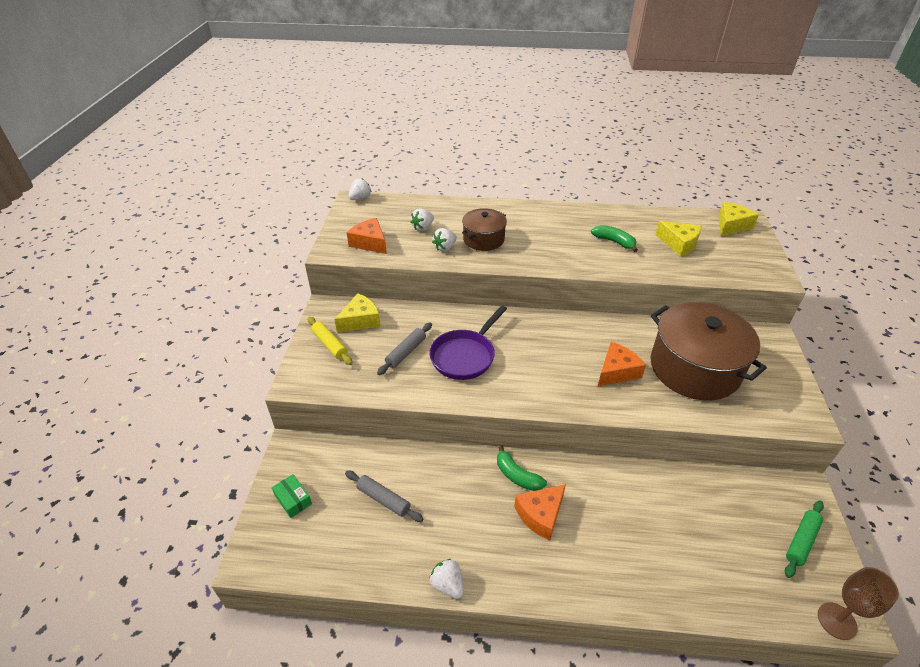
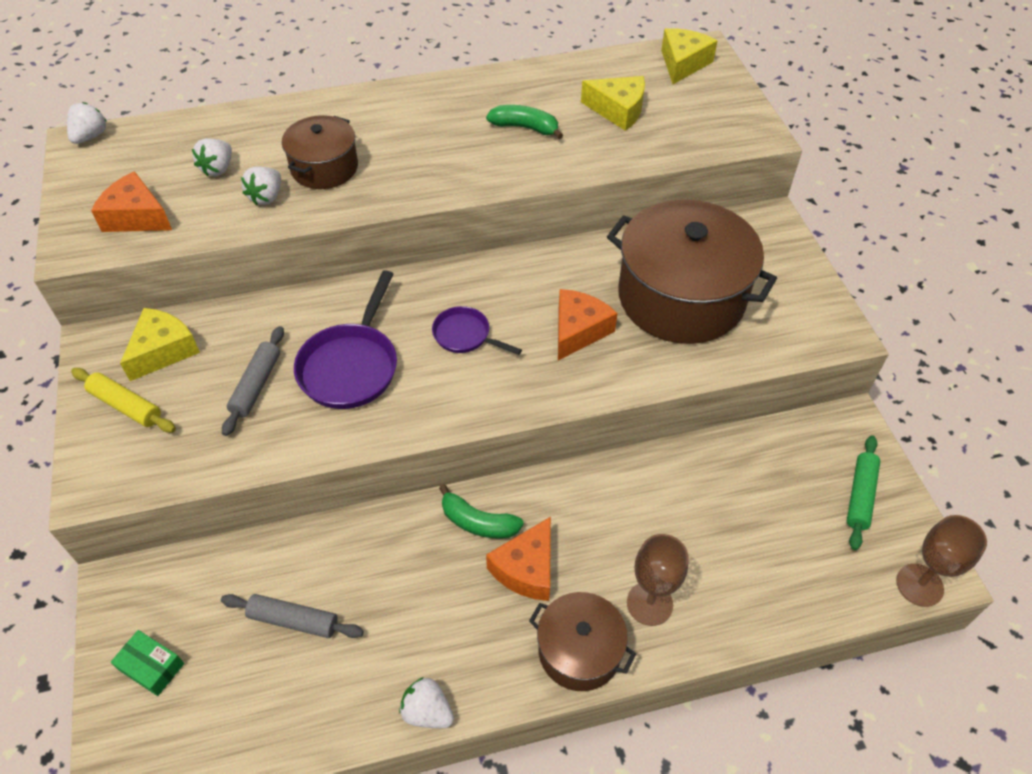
camera: 20 degrees left, 10 degrees up
none -> purple pan [432,306,522,355]
none -> brown pot [529,592,636,691]
none -> brown goblet [627,534,689,626]

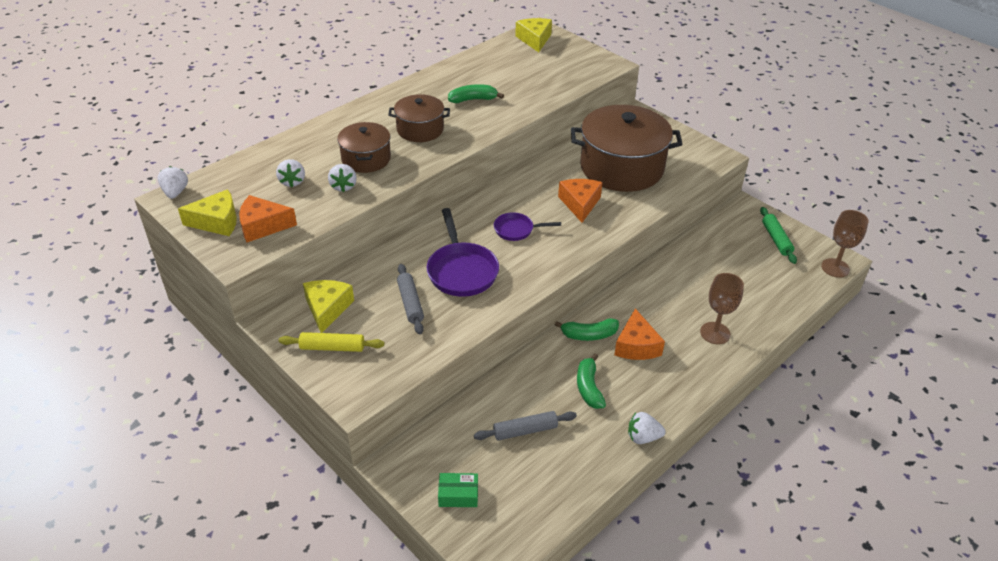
camera: 30 degrees left, 10 degrees down
brown pot [529,592,636,691] -> brown pot moved to [388,94,450,142]
yellow cheese [581,76,645,131] -> yellow cheese moved to [178,189,237,236]
none -> green banana [577,354,606,409]

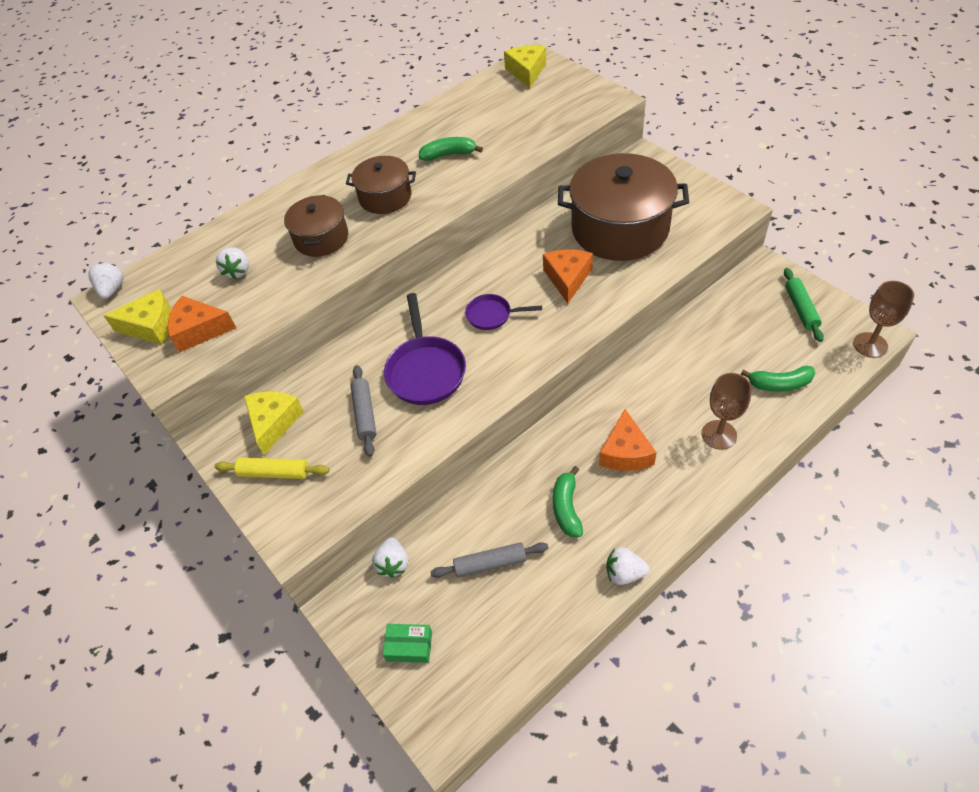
camera: 10 degrees right, 10 degrees up
white strawberry [328,164,357,192] -> white strawberry moved to [372,537,408,578]
green banana [555,318,619,341] -> green banana moved to [741,366,815,392]

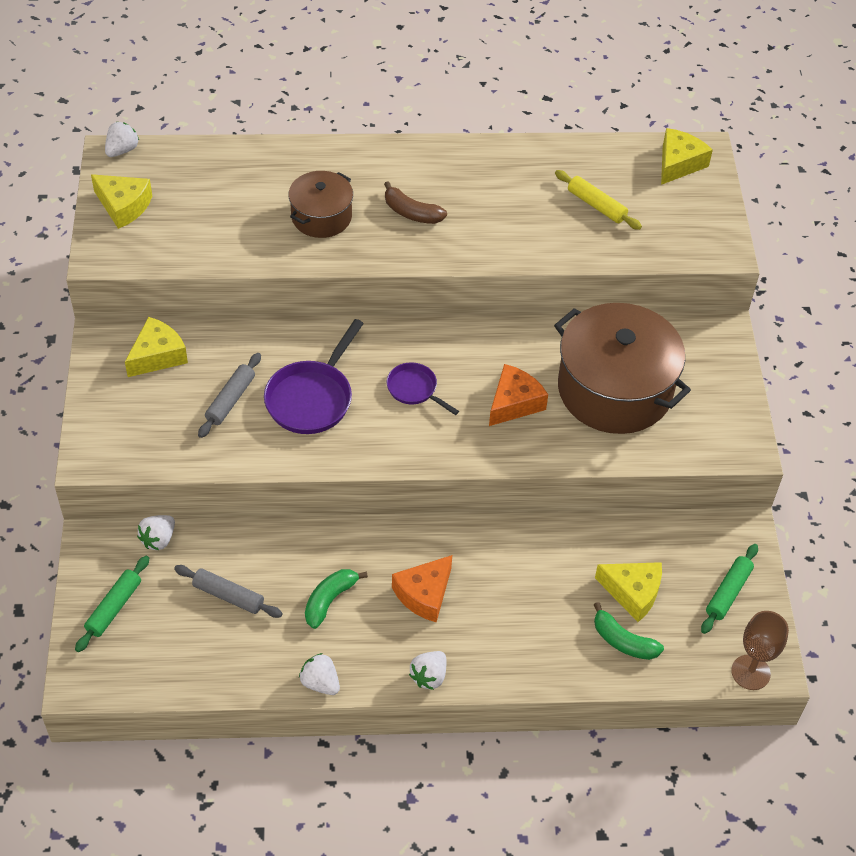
camera: 30 degrees right, 0 degrees up
orange cheese [168,296,236,353] -> none
yellow rolling pin [215,457,330,479] -> yellow rolling pin moved to [555,170,642,230]
white strawberry [216,247,249,280] -> white strawberry moved to [409,651,447,690]
brown pot [346,156,416,214] -> brown banana [384,181,447,224]
green box [383,624,432,663] -> green rolling pin [75,556,149,652]
green banana [419,137,483,161] -> none
brown goblet [702,373,752,450] -> none
none -> yellow cheese [595,562,662,622]

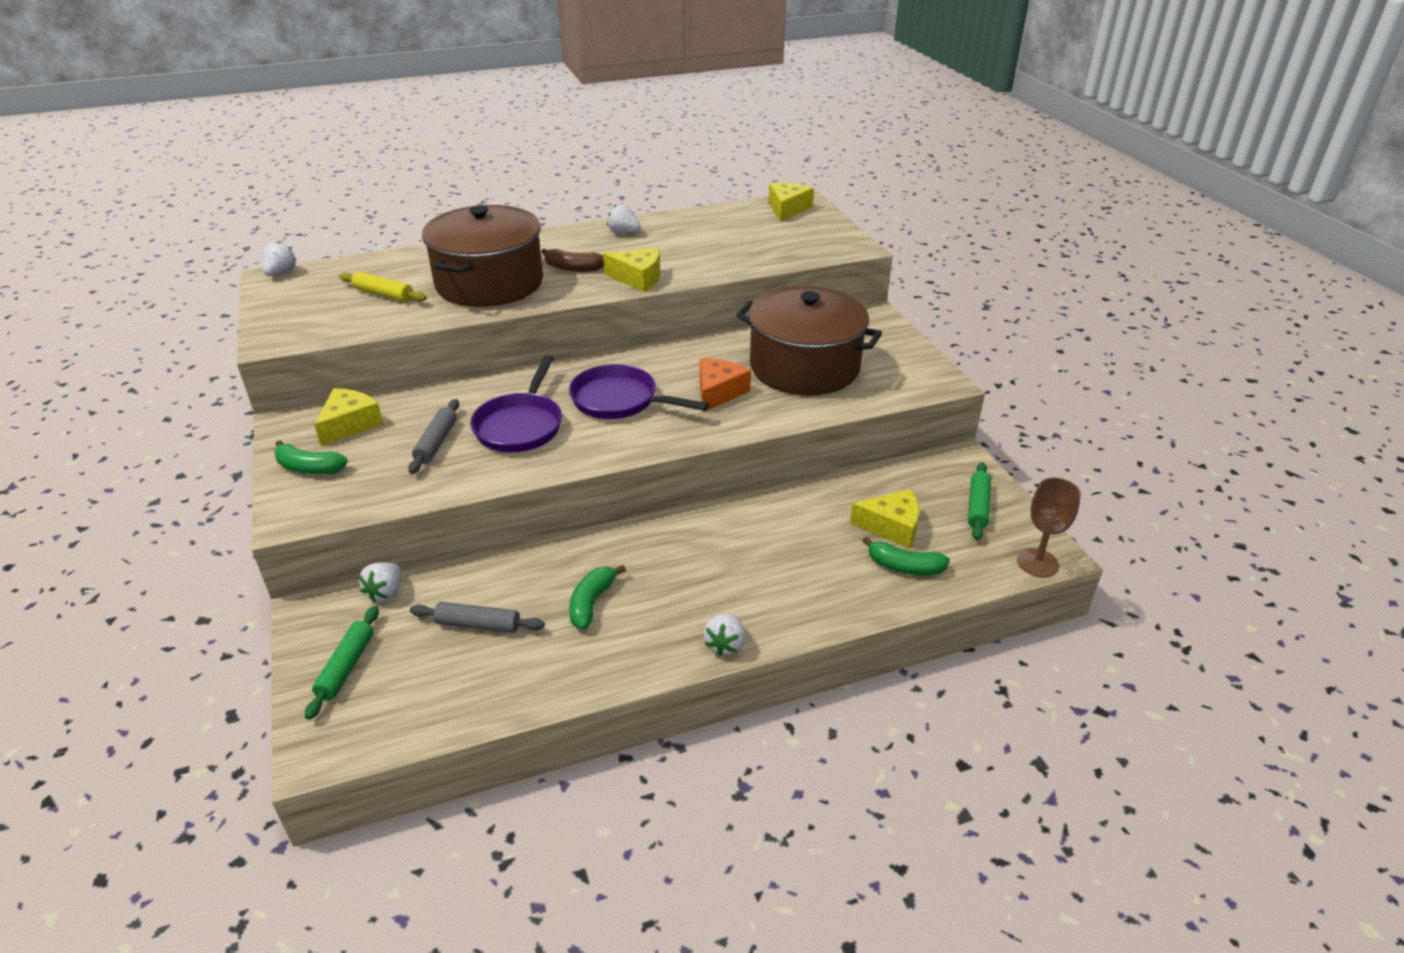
camera: 15 degrees left, 15 degrees down
yellow cheese [91,174,152,229] -> yellow cheese moved to [603,248,660,292]
brown pot [288,171,353,238] -> brown pot [422,205,543,307], size x1.85
white strawberry [299,653,340,695] -> white strawberry moved to [607,204,640,233]
purple pan [387,362,459,415] -> purple pan [569,364,709,419], size x1.72
orange cheese [392,555,452,623] -> none
yellow rolling pin [555,170,642,230] -> yellow rolling pin moved to [339,272,427,302]
none -> green banana [274,440,348,474]

